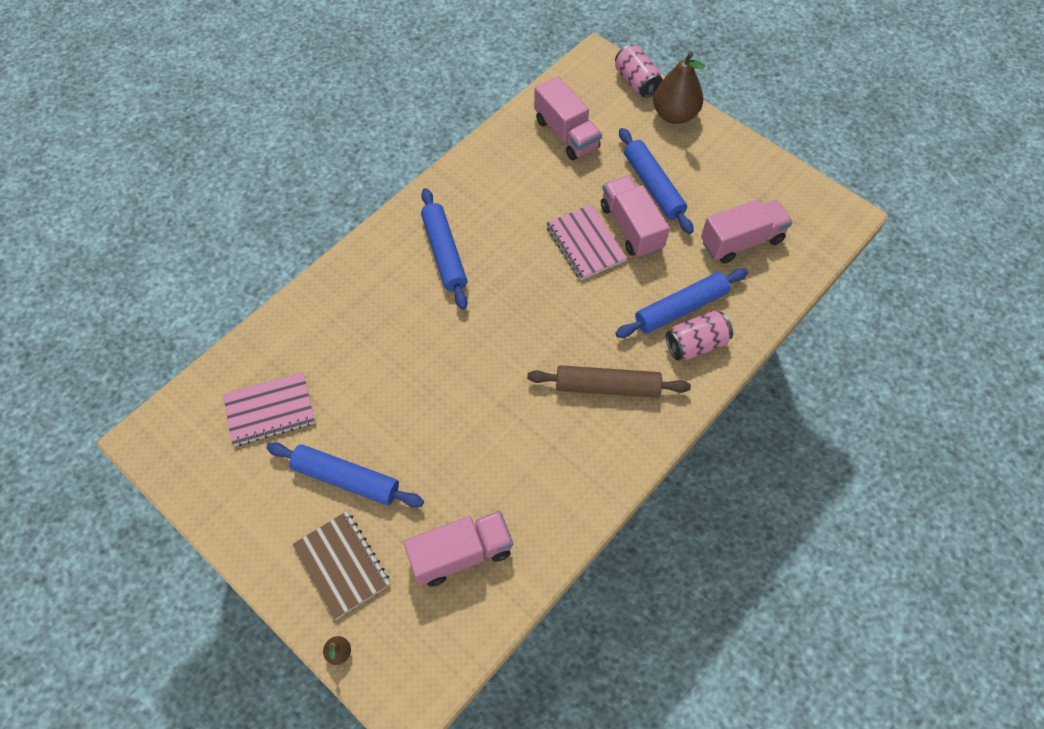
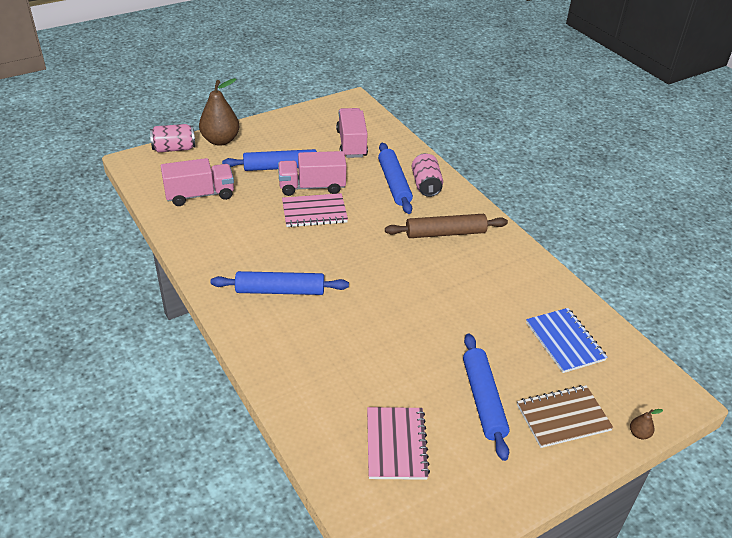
camera: 75 degrees left, 20 degrees down
blue rolling pin [266,443,424,508] -> blue rolling pin turned 45 degrees counterclockwise [463,333,510,461]
pink truck [403,511,513,587] -> blue notebook [526,308,608,373]
brown rolling pin [527,365,691,398] -> brown rolling pin turned 60 degrees clockwise [385,214,508,238]

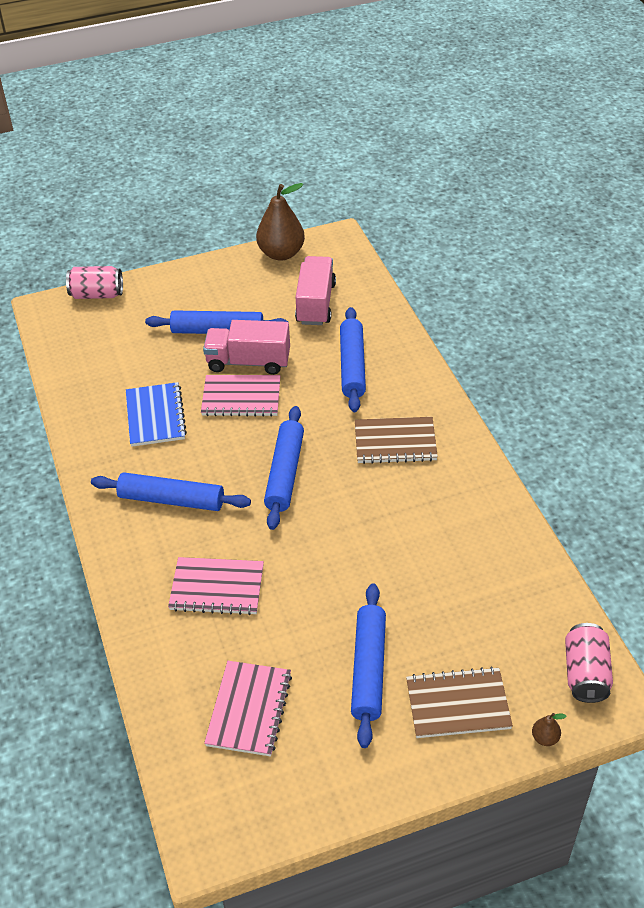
camera: 15 degrees right, 5 degrees up
pink truck [161,158,234,206] -> none
brown pear [199,78,240,146] -> brown pear moved to [256,183,305,261]
brown rolling pin [385,214,508,238] -> brown notebook [355,417,438,464]
pink can [412,153,443,197] -> pink can moved to [565,623,613,703]
blue notebook [526,308,608,373] -> blue notebook moved to [126,382,187,447]
none -> pink notebook [168,557,264,615]
none -> blue rolling pin [264,406,304,530]

